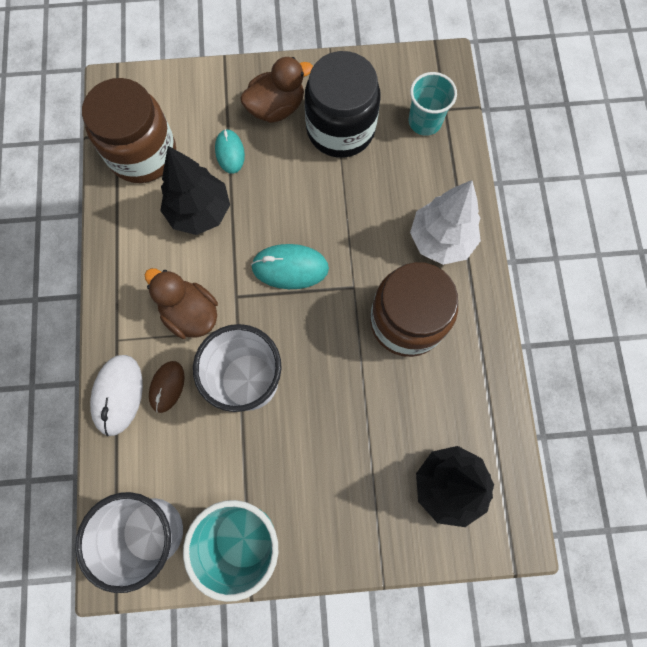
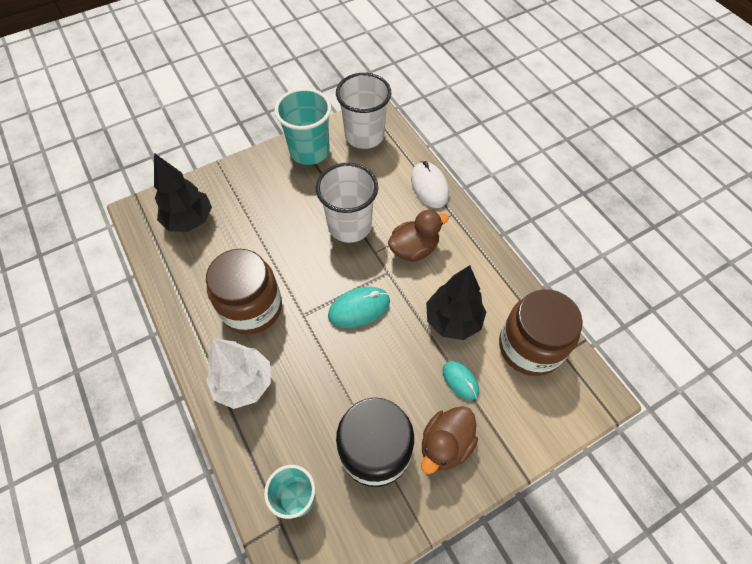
camera: 155 degrees right, 15 degrees down
brown duck [145,268,218,339] -> brown duck turned 45 degrees counterclockwise [388,210,449,262]
brown mouse [149,361,185,413] -> none

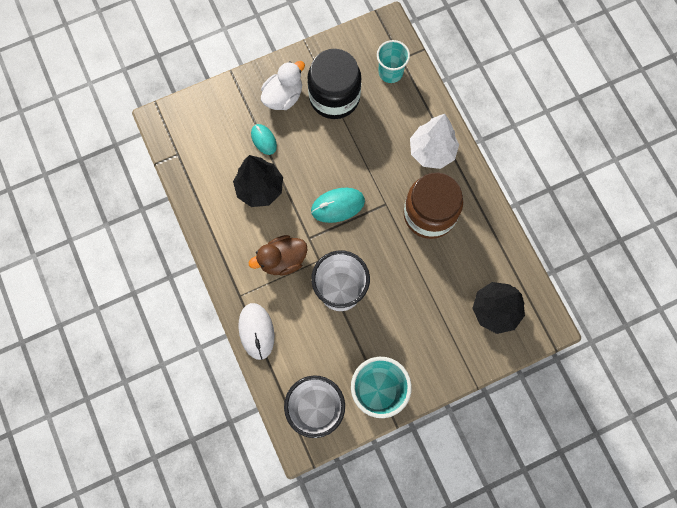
camera: 175 degrees left, 15 degrees up
brown duck [421,406,478,474] -> white duck [261,61,305,110]
brown jar [499,289,583,376] -> none

